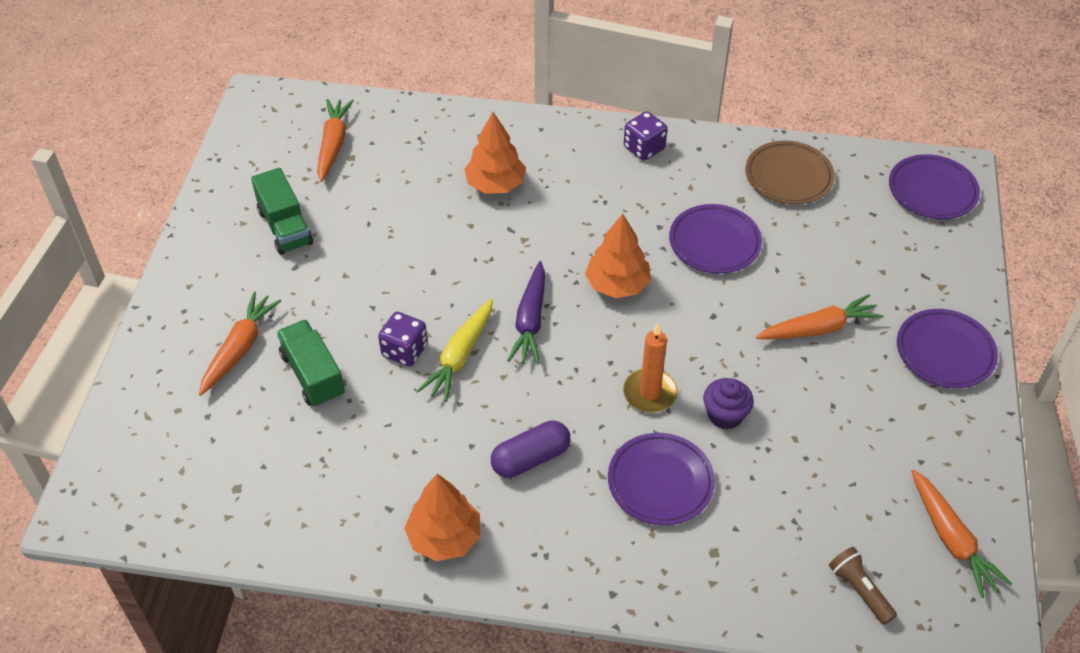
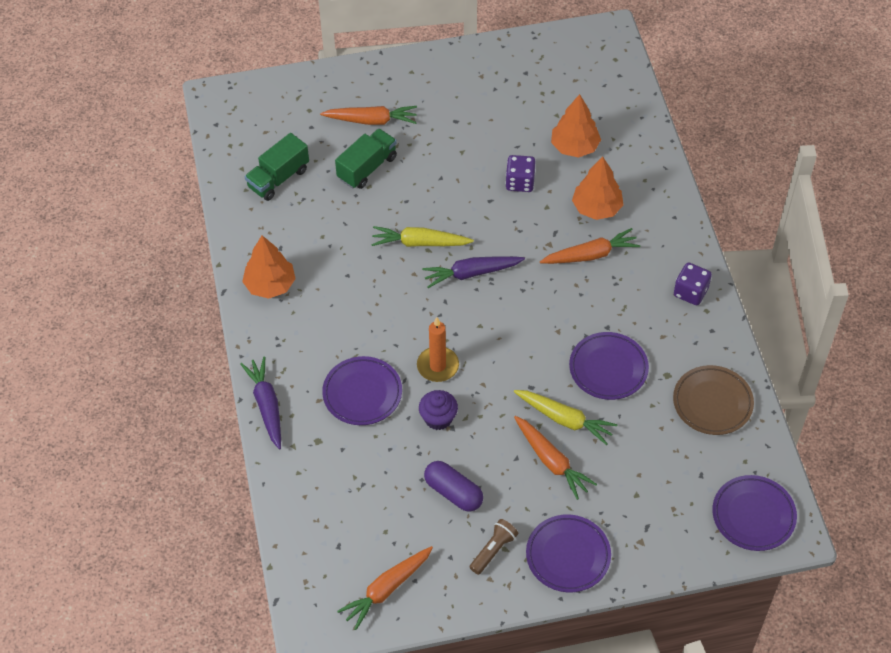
camera: 70 degrees right, 5 degrees up
green truck [251,168,313,255] -> green truck moved to [245,133,309,201]
orange carrot [317,99,354,182] -> orange carrot moved to [540,228,641,264]
purple dice [378,312,428,367] -> purple dice moved to [505,155,536,192]
purple capsule [491,420,571,478] -> purple capsule moved to [424,461,483,512]
orange tree [585,213,651,298] -> orange tree moved to [551,94,601,158]
brown flashlight [829,547,897,625] -> brown flashlight moved to [470,519,518,575]
none -> purple carrot [240,356,281,450]
none -> yellow carrot [514,390,617,445]

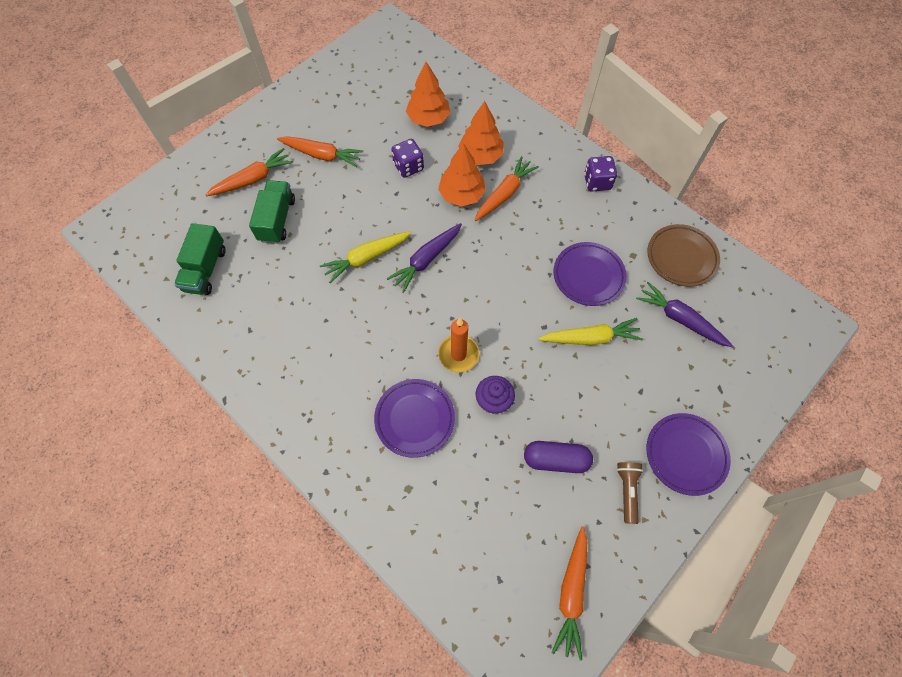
camera: 35 degrees left, 10 degrees up
purple carrot [240,356,281,450] -> purple carrot moved to [636,282,733,347]
orange tree [242,235,296,299] -> orange tree moved to [438,143,486,207]
orange carrot [514,416,597,500] -> orange carrot moved to [277,136,363,167]
purple plate [712,475,797,551] -> none

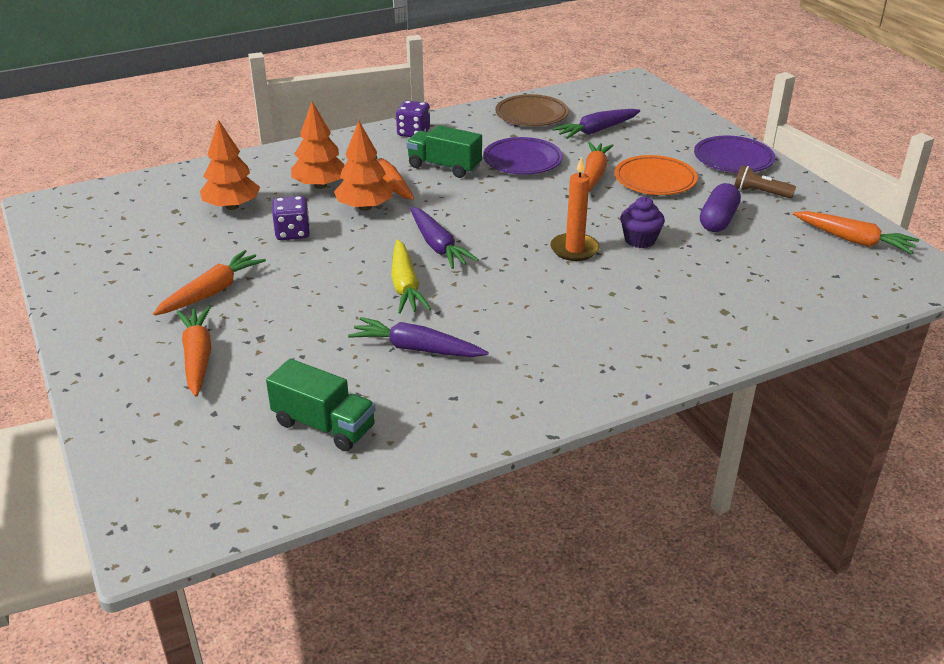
camera: 70 degrees left, 30 degrees down
green truck [249,180,295,244] -> green truck moved to [406,125,482,178]
purple plate [374,379,455,458] -> none
yellow carrot [538,318,643,345] -> orange carrot [583,142,614,193]
none -> purple carrot [348,317,489,357]
none -> orange plate [615,155,698,195]

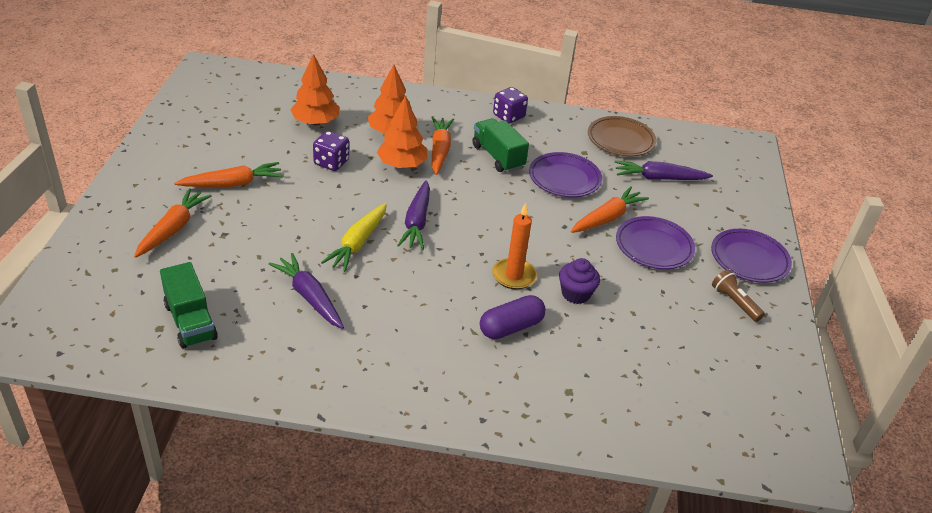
camera: 30 degrees right, 5 degrees up
orange plate [615,155,698,195] -> purple plate [616,216,695,269]
purple capsule [700,183,741,232] -> purple capsule moved to [480,295,546,339]
orange carrot [793,211,919,254] -> none

